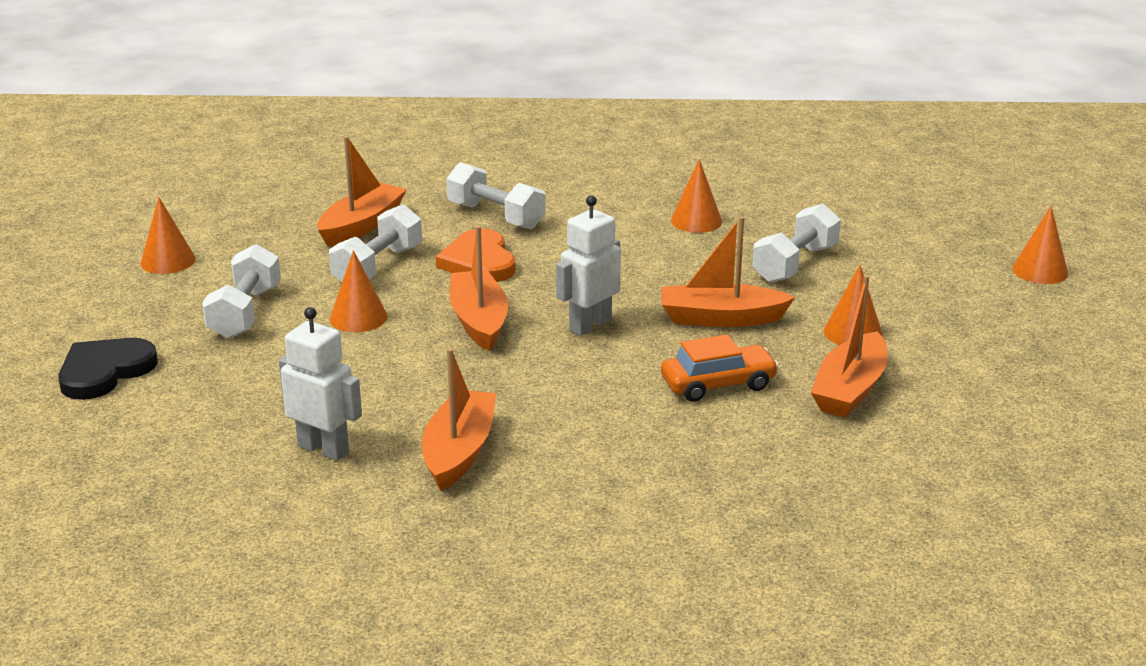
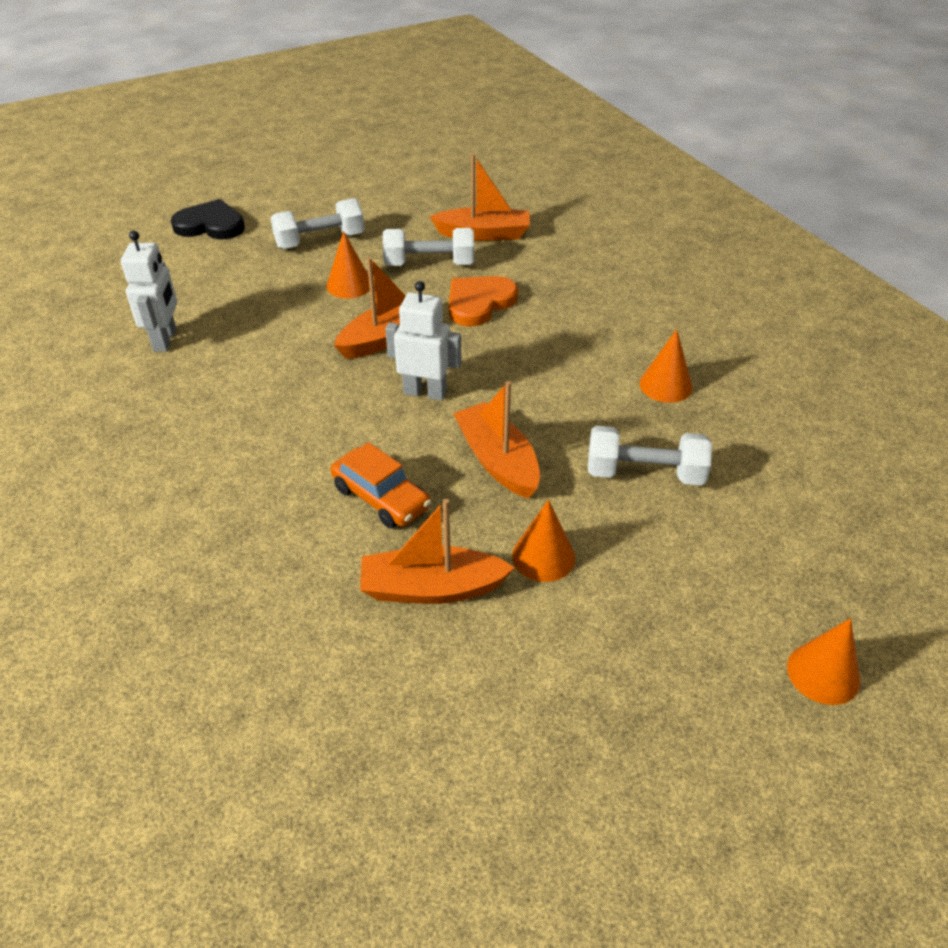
camera: 60 degrees right, 15 degrees up
orange cone [140,197,196,274] -> none
orange boat [422,348,496,491] -> none
white dumbbell [446,162,546,229] -> none

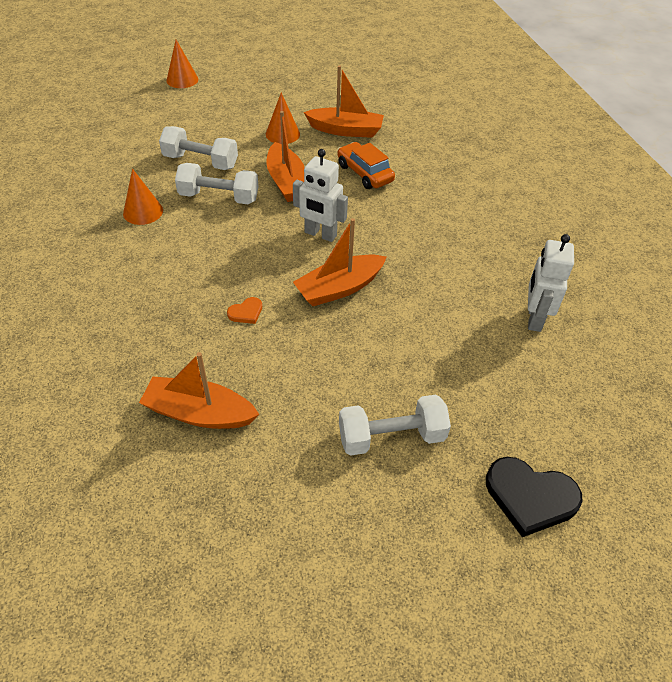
camera: 170 degrees left, 5 degrees up
orange cone [326,231,370,298] -> none
white dumbbell [383,228,474,266] -> white dumbbell moved to [175,163,259,204]
orange heart [449,276,518,327] -> orange heart [227,297,262,324], size x0.49

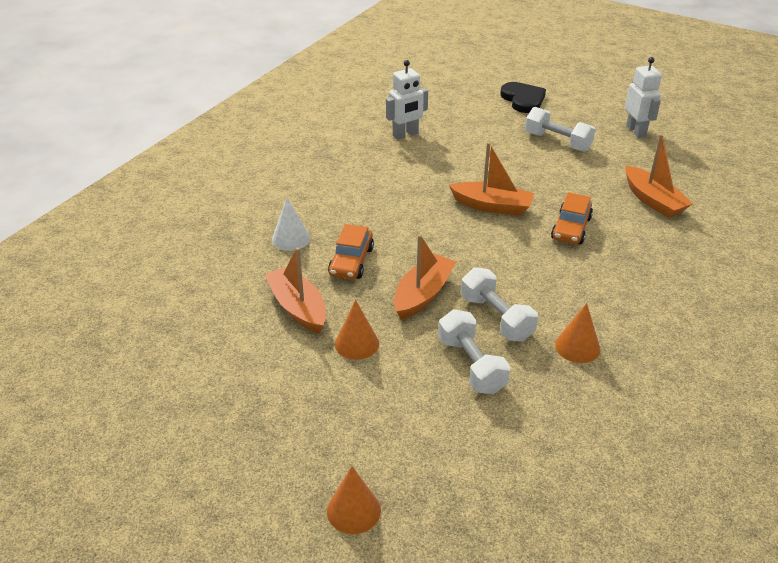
camera: 130 degrees left, 10 degrees down
orange heart [227,297,262,324] -> orange car [551,192,593,244]
white robot [293,149,348,242] -> white robot moved to [625,57,662,138]
none -> white cone [272,197,310,251]

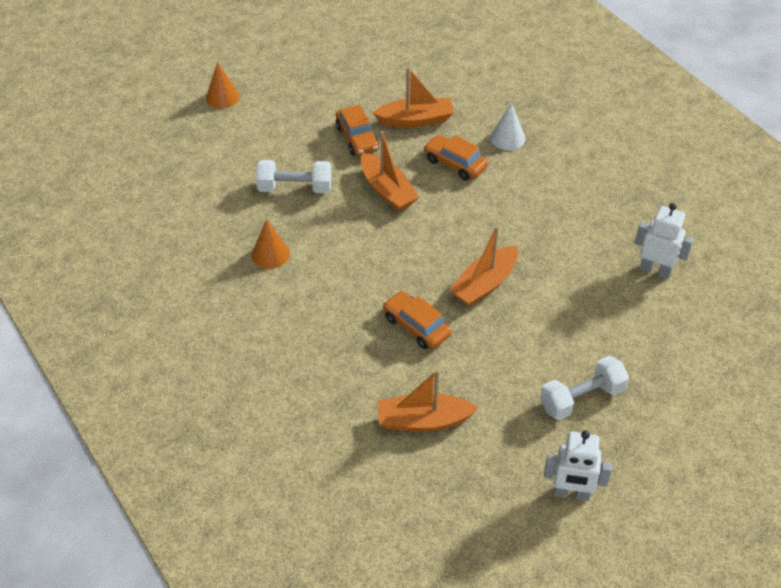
camera: 115 degrees right, 10 degrees up
orange cone [335,300,379,360] -> orange car [336,105,379,156]
white robot [386,60,428,140] -> white robot turned 120 degrees clockwise [635,203,694,279]
white dumbbell [461,267,538,341] -> none
black heart [500,82,546,113] -> none

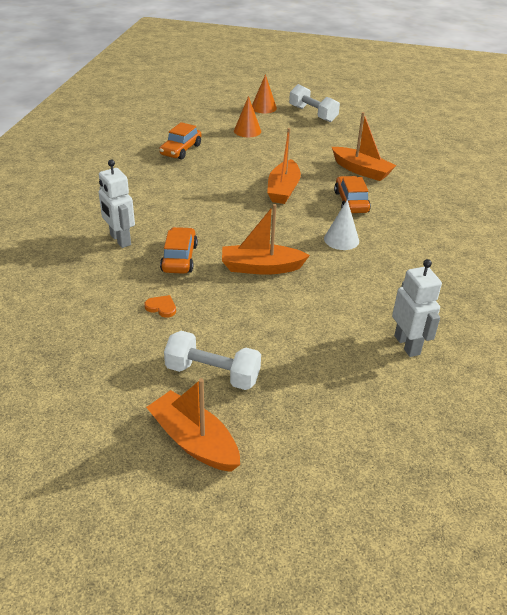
camera: 45 degrees right, 10 degrees down
orange cone [252,219,290,269] -> orange cone moved to [234,96,261,137]
white dumbbell [256,160,331,193] -> white dumbbell moved to [289,84,340,122]
orange car [336,105,379,156] -> orange car moved to [159,122,202,160]
orange boat [378,369,479,431] -> orange boat moved to [146,378,240,472]
white cone [490,103,525,150] -> white cone moved to [324,200,359,250]
white robot [544,431,612,501] -> white robot moved to [98,160,135,248]
none -> orange heart [144,295,176,318]

